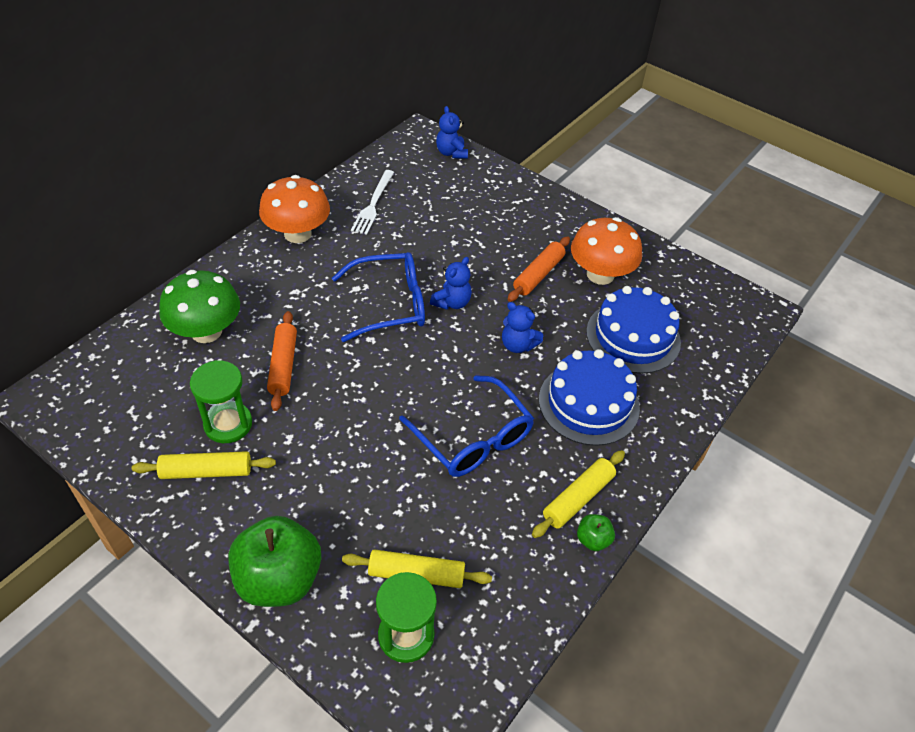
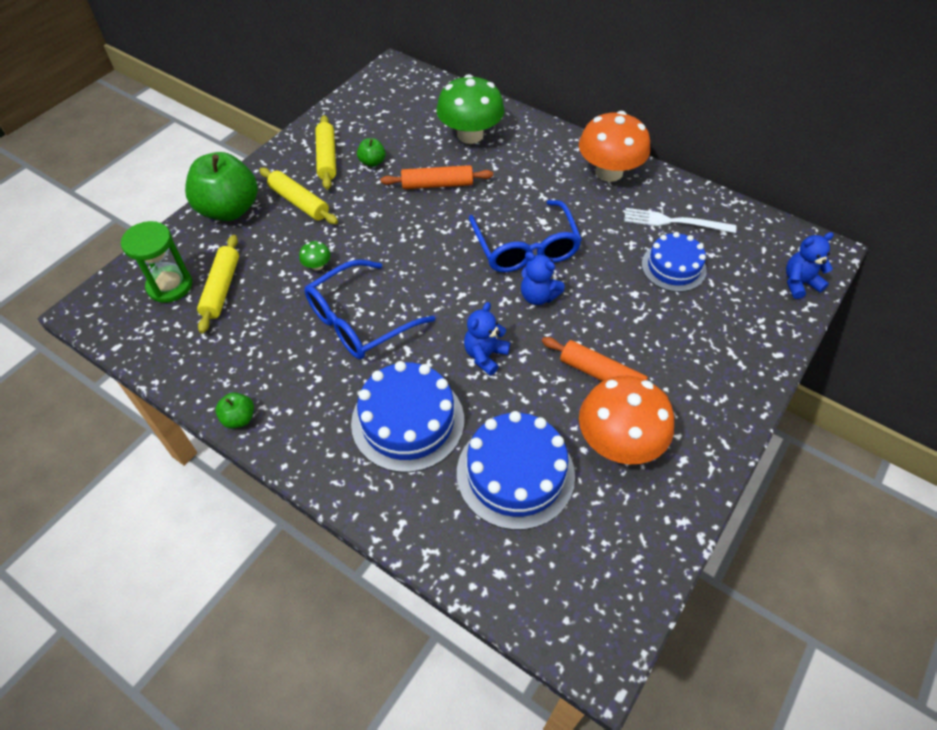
camera: 90 degrees right, 5 degrees up
green hourglass [190,360,252,443] -> green apple [357,138,386,167]
yellow rolling pin [532,450,625,538] -> yellow rolling pin moved to [259,168,338,224]
none -> green mushroom [299,241,331,270]
none -> blue cake [642,232,707,292]

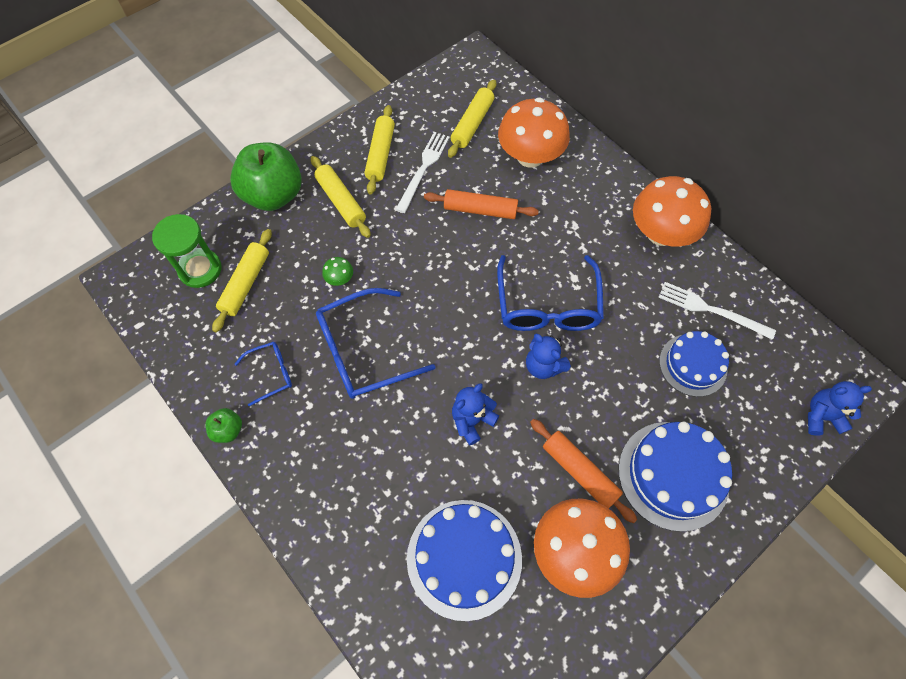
camera: 15 degrees right, 10 degrees up
blue cake [351,361,464,472] -> blue cake moved to [619,421,732,532]
green apple [357,138,386,167] -> white fork [395,132,450,213]
green mushroom [436,74,504,144] -> orange mushroom [498,97,570,168]
none -> blue glasses [235,342,292,406]
none -> yellow rolling pin [448,80,496,158]

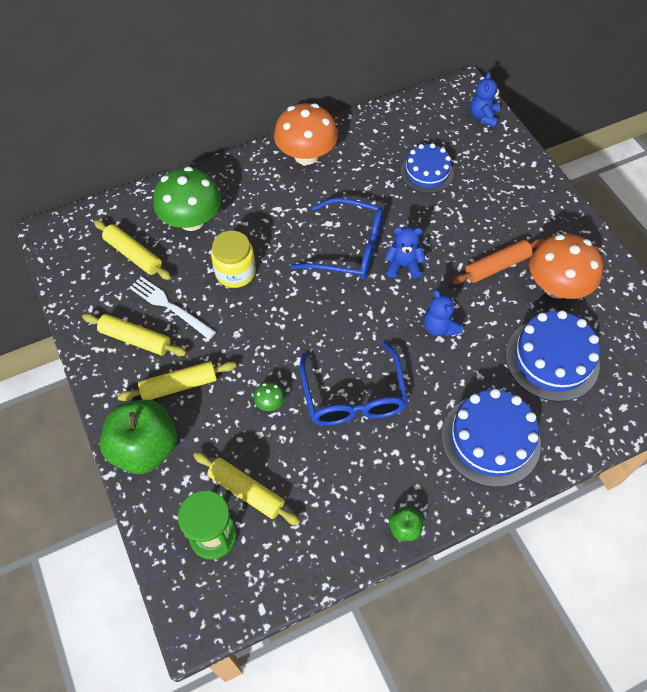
camera: 75 degrees left, 5 degrees down
blue glasses [235,342,292,406] -> none
orange rolling pin [424,189,539,219] -> yellow jar [211,231,256,288]
orange mushroom [498,97,570,168] -> green mushroom [153,167,221,231]
blue teddy bear [526,334,571,379] -> blue teddy bear turned 150 degrees counterclockwise [385,226,426,279]
blue cake [619,421,732,532] -> blue cake moved to [441,389,541,487]
white fork [658,282,776,340] -> none

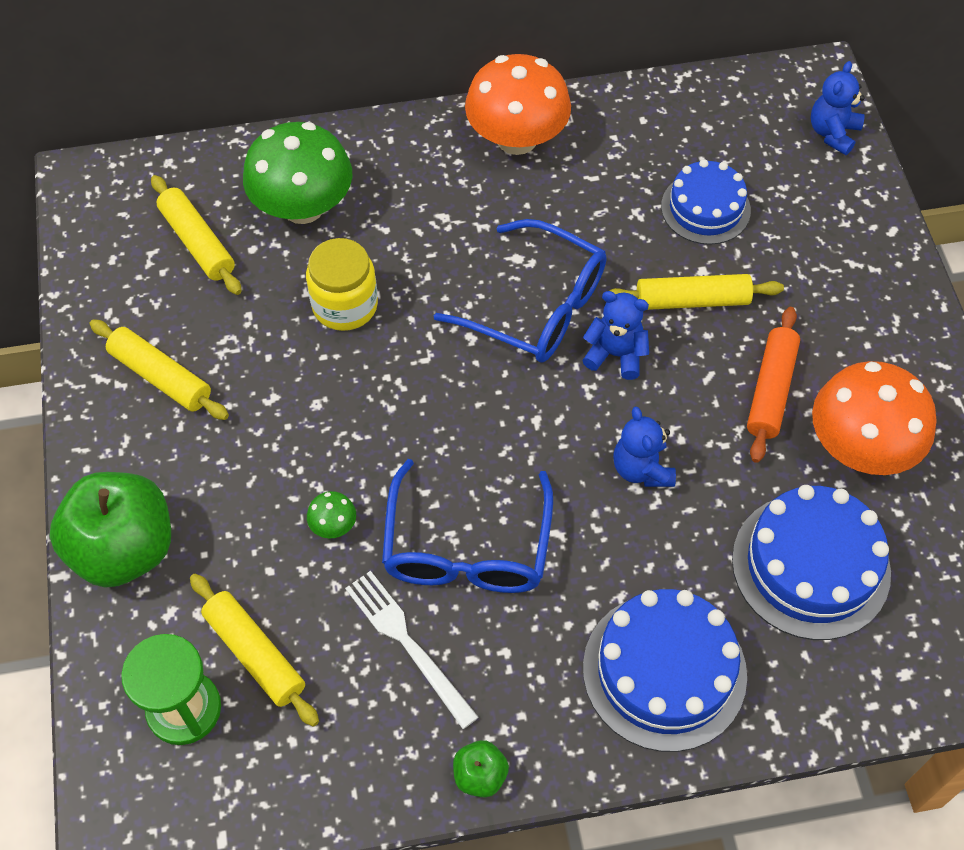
camera: 15 degrees right, 0 degrees up
yellow rolling pin [117,361,236,401] -> yellow rolling pin moved to [609,274,784,310]
white fork [129,276,216,339] -> white fork moved to [345,571,479,729]
orange rolling pin [452,238,545,285] -> orange rolling pin turned 60 degrees counterclockwise [747,307,800,463]

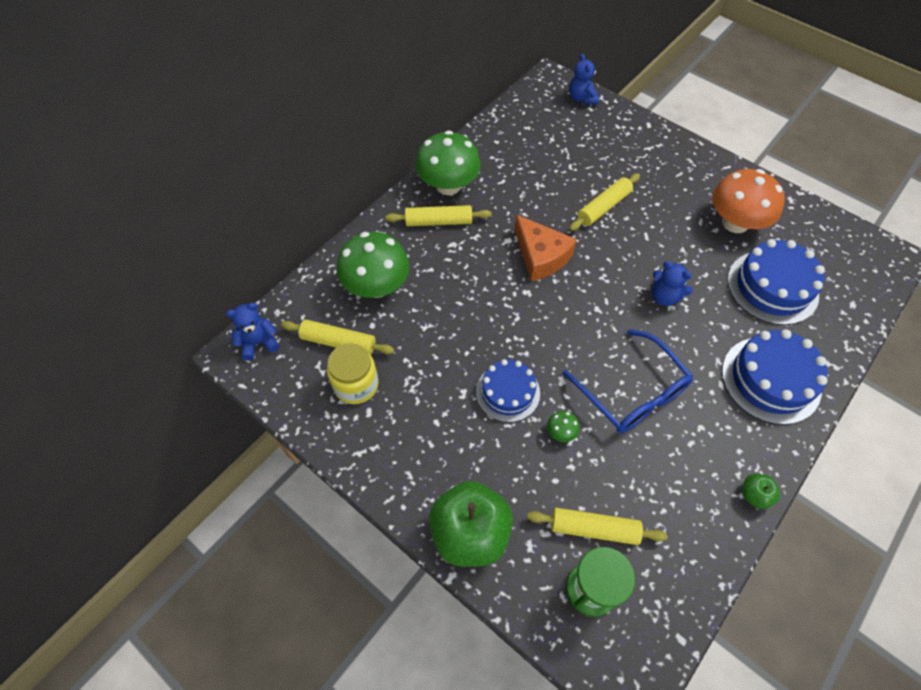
camera: 40 degrees left, 0 degrees up
yellow rolling pin [90,319,229,420] -> yellow rolling pin moved to [386,205,492,226]
yellow jar [306,238,378,331] -> yellow jar moved to [327,343,379,404]
white fork [345,571,479,729] -> none
blue glasses [434,219,606,363] -> orange cheese [515,215,577,281]
orange mushroom [465,54,571,155] -> green mushroom [415,131,481,195]
blue teddy bear [582,291,649,380] -> blue teddy bear moved to [226,303,280,361]
blue cake [661,159,751,245] -> blue cake moved to [476,359,540,422]
orange rolling pin [747,307,800,463] -> none

